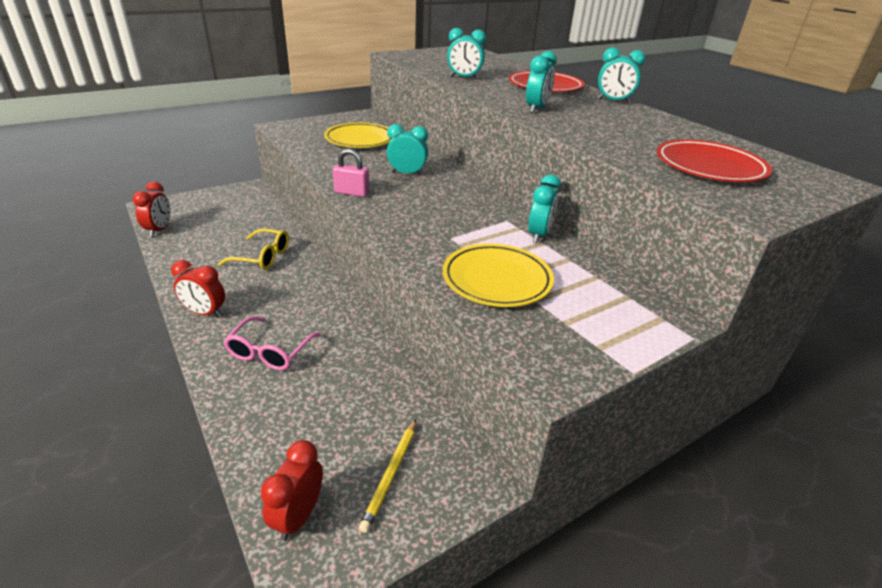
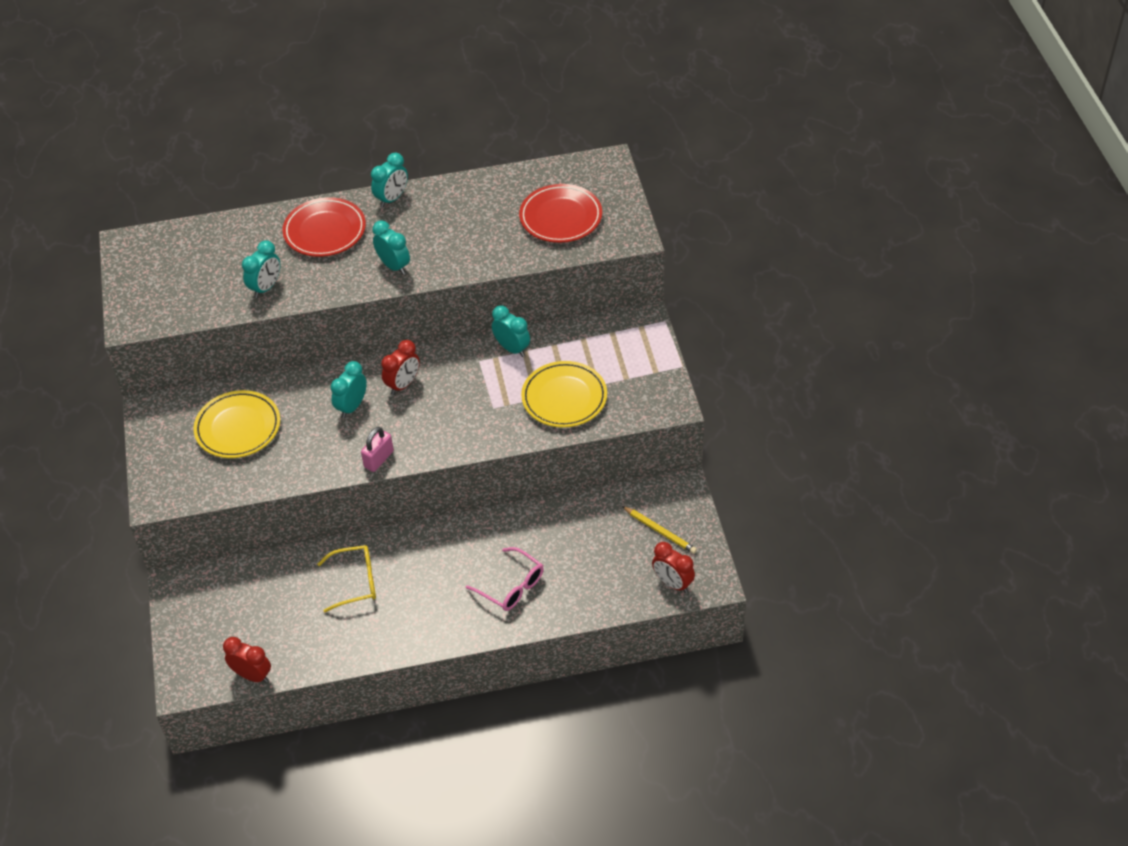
camera: 65 degrees left, 15 degrees up
red clock [171,260,225,318] -> red clock moved to [381,340,420,395]
yellow glasses [218,229,289,270] -> yellow glasses turned 45 degrees clockwise [317,545,376,613]

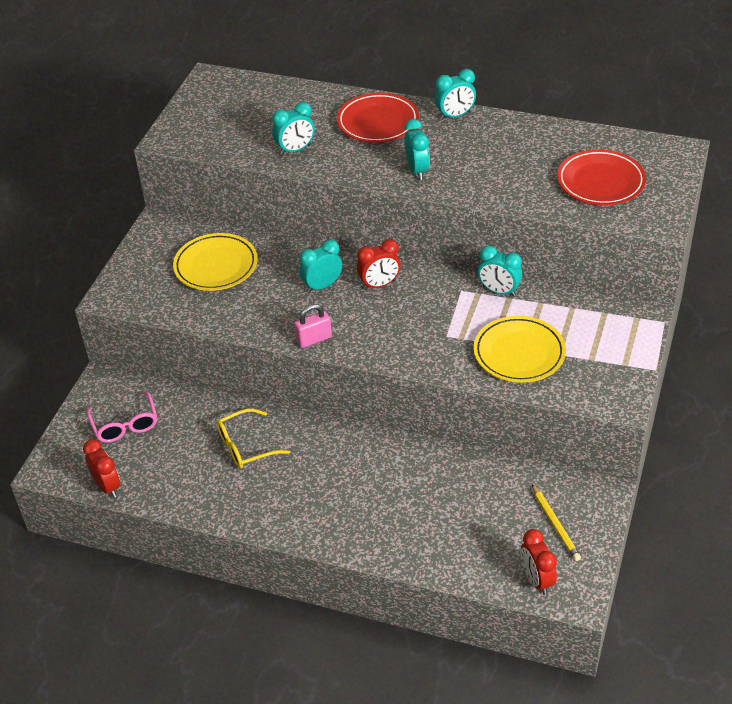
camera: 30 degrees right, 5 degrees down
yellow glasses [317,545,376,613] -> yellow glasses turned 135 degrees clockwise [216,408,290,469]
pink glasses [466,547,544,611] -> pink glasses moved to [87,391,157,443]
turquoise clock [492,305,530,357] -> turquoise clock turned 135 degrees clockwise [478,245,522,297]

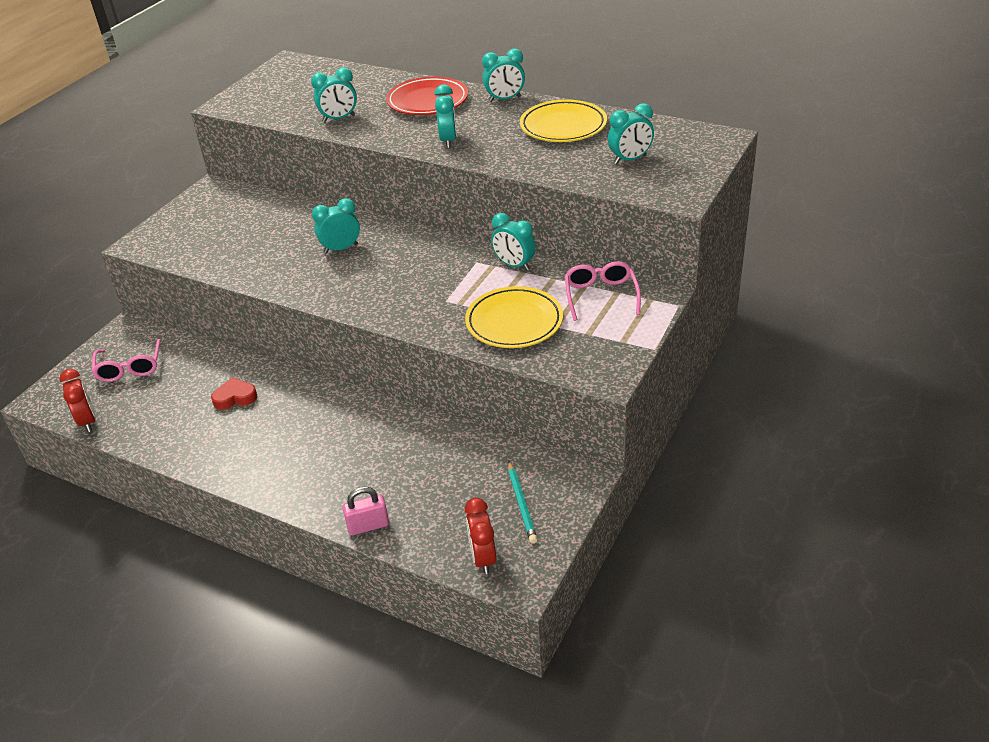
camera: 10 degrees right, 5 degrees down
yellow plate [173,233,258,291] -> yellow plate moved to [520,100,607,142]
yellow glasses [216,408,290,469] -> red heart [211,377,257,410]
pink padlock [294,304,332,348] -> pink padlock moved to [343,487,389,536]
red clock [357,239,401,290] -> none
yellow pencil [532,484,581,561] -> turquoise pencil [508,461,538,544]
red plate [557,149,646,205] -> turquoise clock [608,103,654,164]
none -> pink glasses [565,261,641,321]

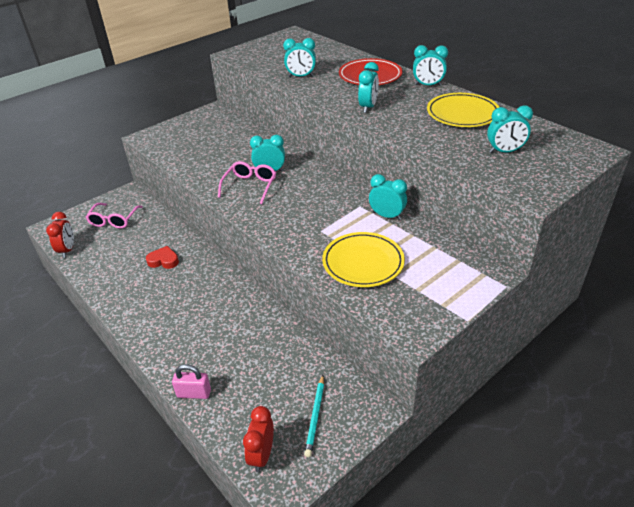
camera: 20 degrees right, 0 degrees up
turquoise clock [491,213,536,271] -> turquoise clock turned 150 degrees clockwise [369,174,407,220]
pink glasses [565,261,641,321] -> pink glasses moved to [218,161,276,204]

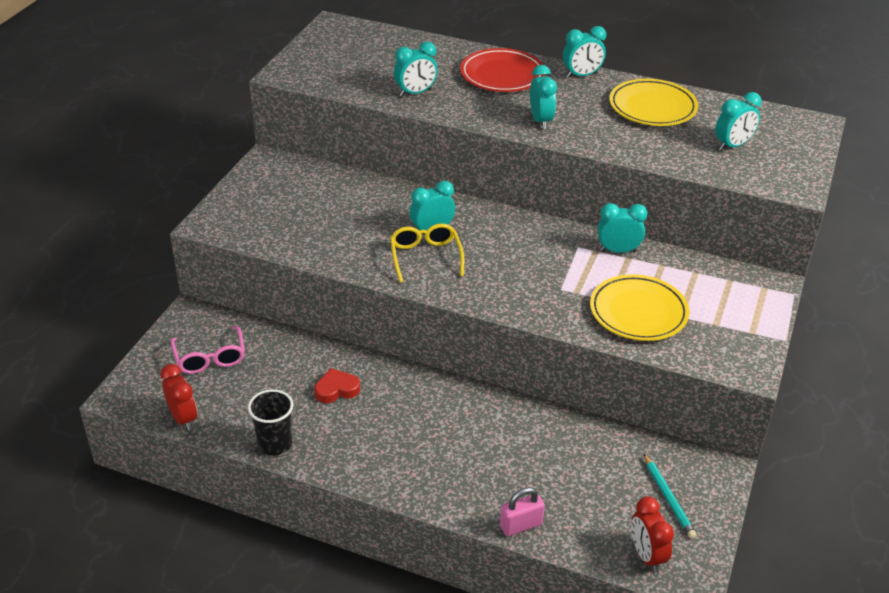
camera: 30 degrees left, 0 degrees up
pink glasses [218,161,276,204] -> yellow glasses [390,224,464,283]
none -> black cup [248,389,294,455]

